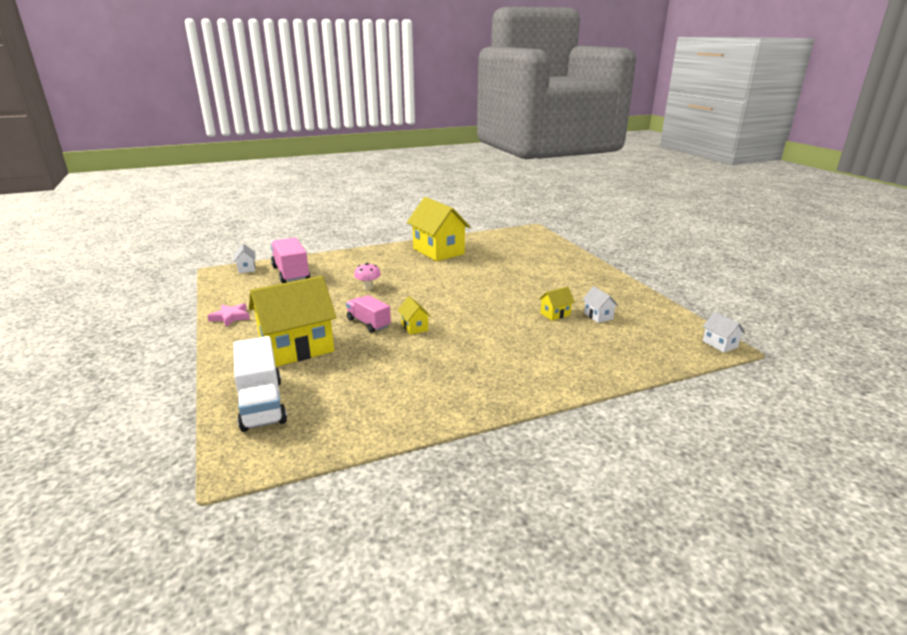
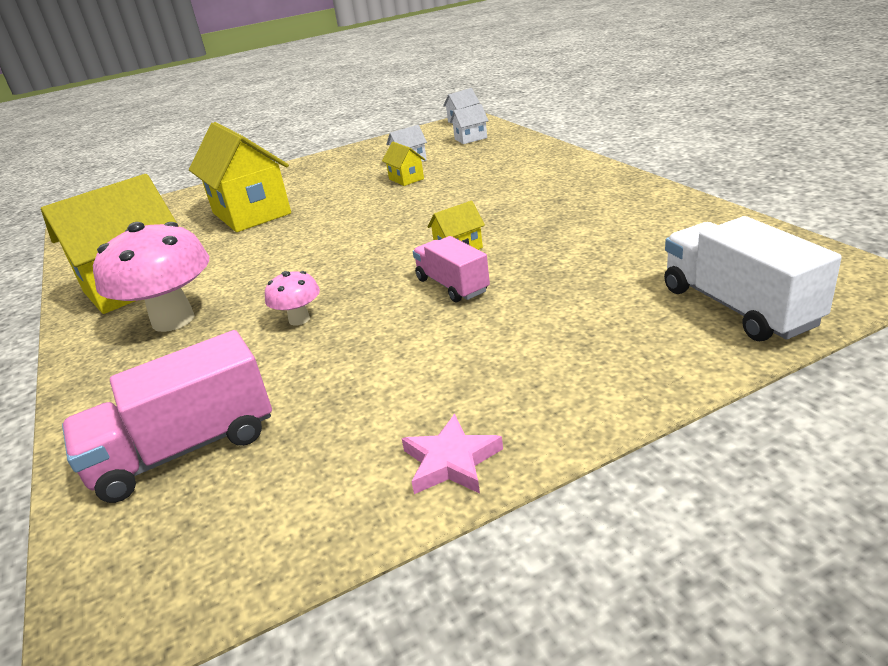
camera: 90 degrees left, 5 degrees up
white truck [233,336,287,432] -> white truck turned 90 degrees counterclockwise [664,216,842,341]
white house [234,243,255,273] -> white house moved to [450,104,489,144]
yellow house [249,276,337,367] -> yellow house moved to [189,122,291,232]
pink truck [346,295,391,333] -> pink truck turned 105 degrees clockwise [413,236,490,302]
none -> pink mushroom [93,222,209,332]

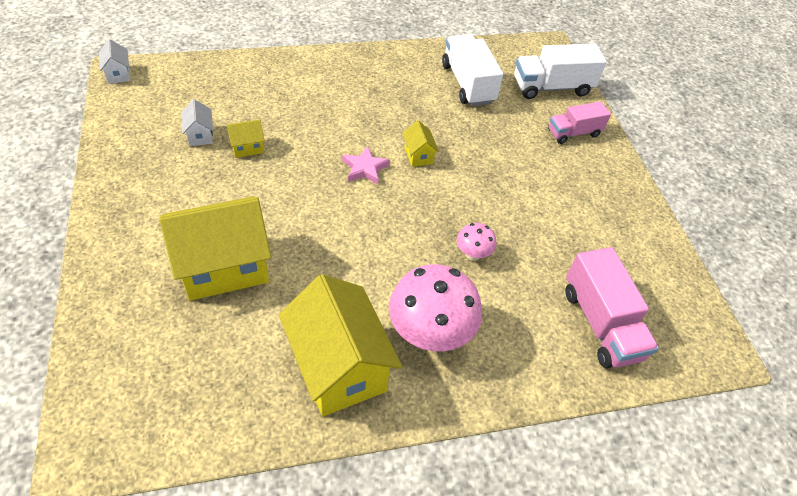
camera: 85 degrees left, 20 degrees up
pink star [402,414,503,494] -> pink star moved to [342,146,390,185]
pink truck [413,236,490,302] -> pink truck moved to [548,101,611,144]
white house [450,104,489,144] -> none
none -> white truck [442,34,503,106]

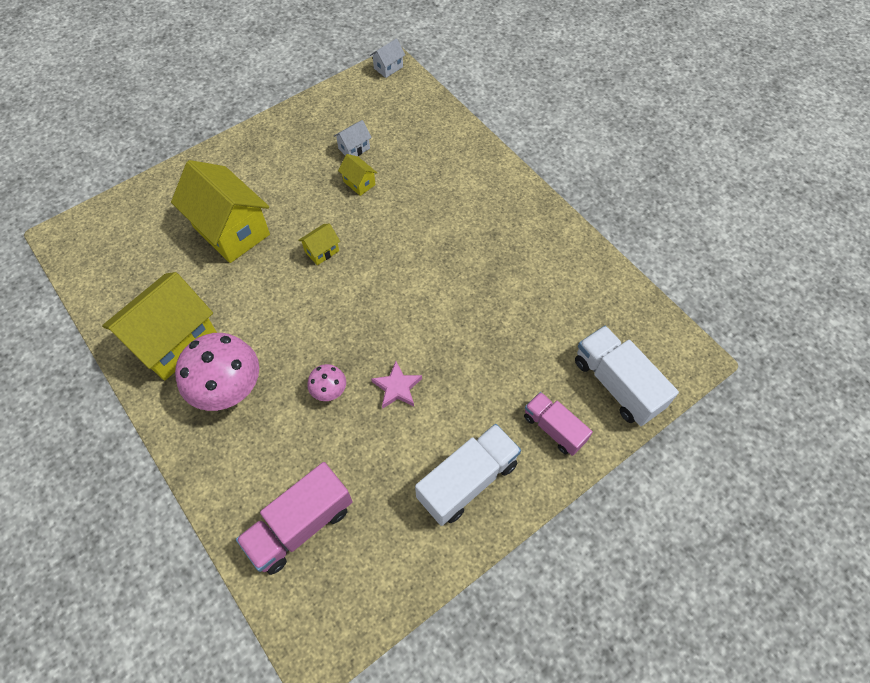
camera: 70 degrees right, 10 degrees up
pink star [342,146,390,185] -> pink star moved to [371,361,422,409]
yellow house [402,120,439,167] -> yellow house moved to [298,223,340,265]
white truck [442,34,503,106] -> white truck moved to [415,424,521,526]

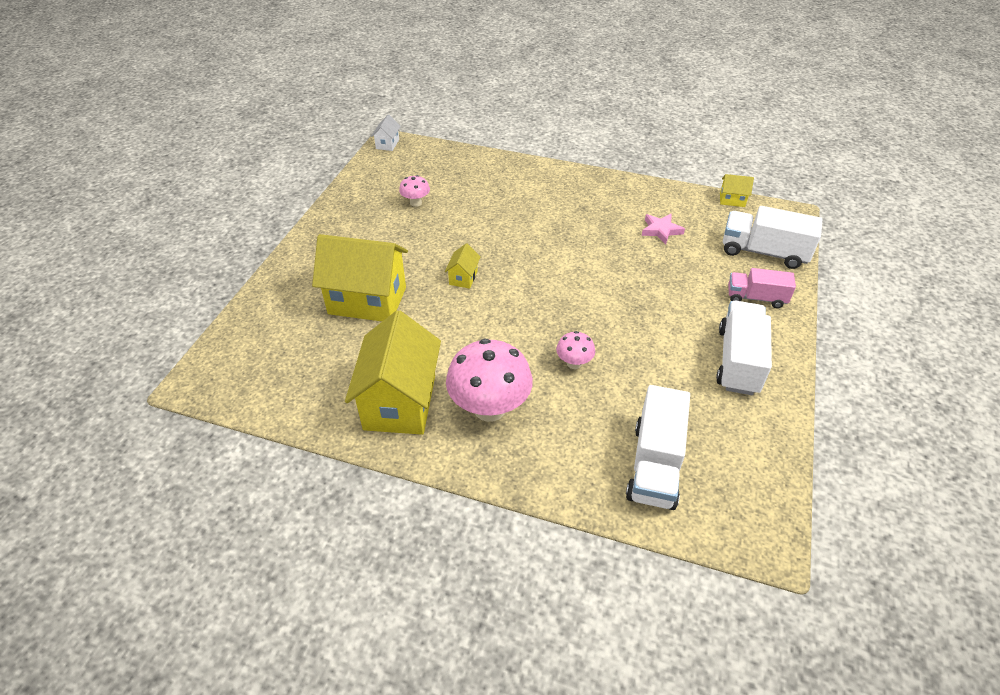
camera: 35 degrees left, 15 degrees down
pink truck [236,462,353,575] -> white truck [626,385,690,510]
white house [334,120,372,156] -> pink mushroom [399,175,430,207]
yellow house [338,154,377,196] -> yellow house moved to [720,174,754,207]
pink star [371,361,422,409] -> pink star moved to [642,214,685,244]

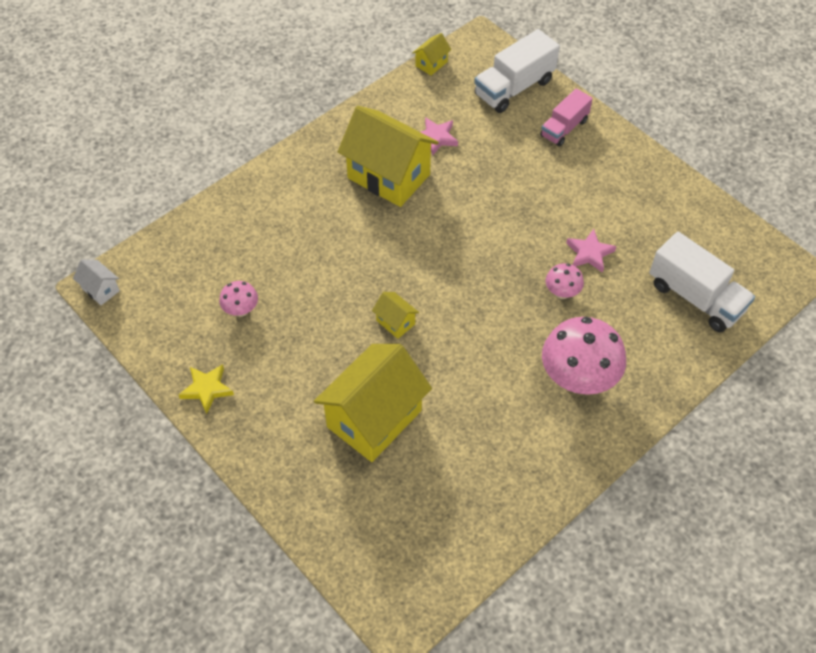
camera: 60 degrees left, 10 degrees up
yellow house [345,310,441,435] -> yellow house moved to [338,106,439,207]
white truck [716,301,772,395] -> none
none -> yellow star [179,364,234,414]
none -> pink star [566,229,616,273]

